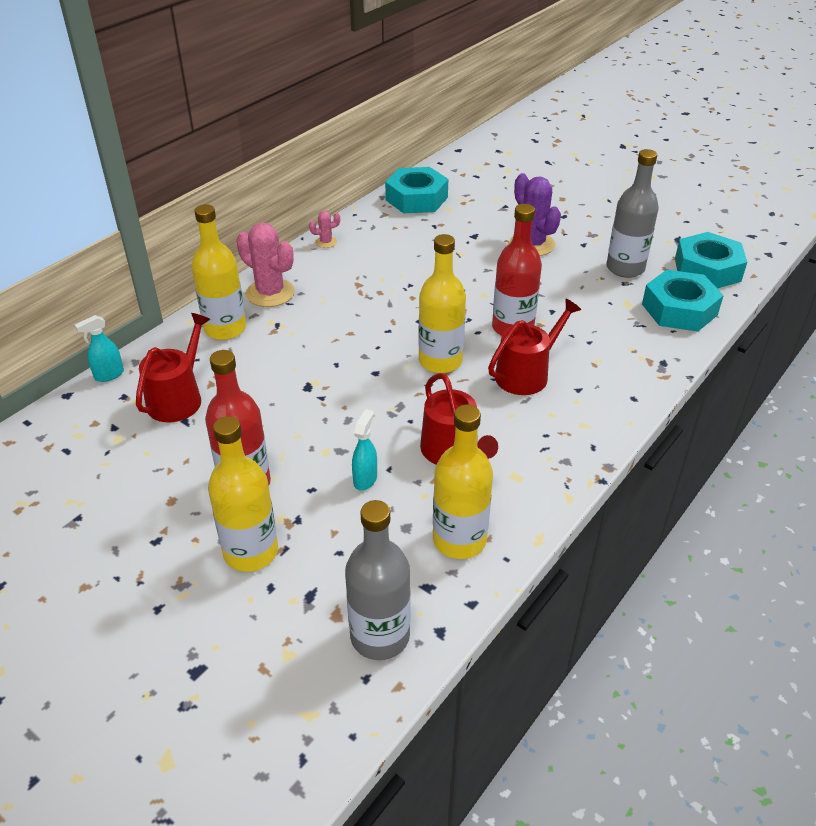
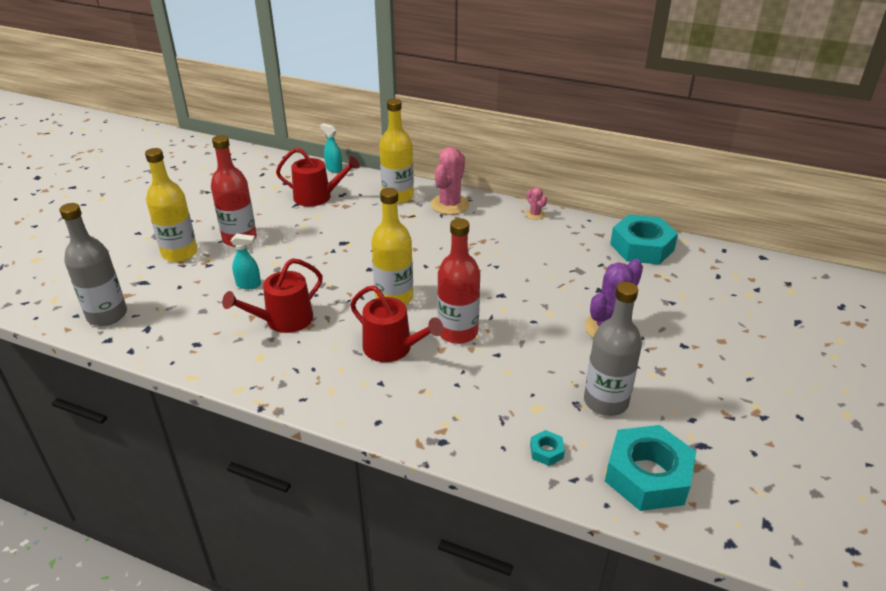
camera: 75 degrees right, 5 degrees down
yellow bottle [433,405,493,559] -> none
turquoise nut [642,270,724,332] -> turquoise nut [530,430,565,466], size x0.42

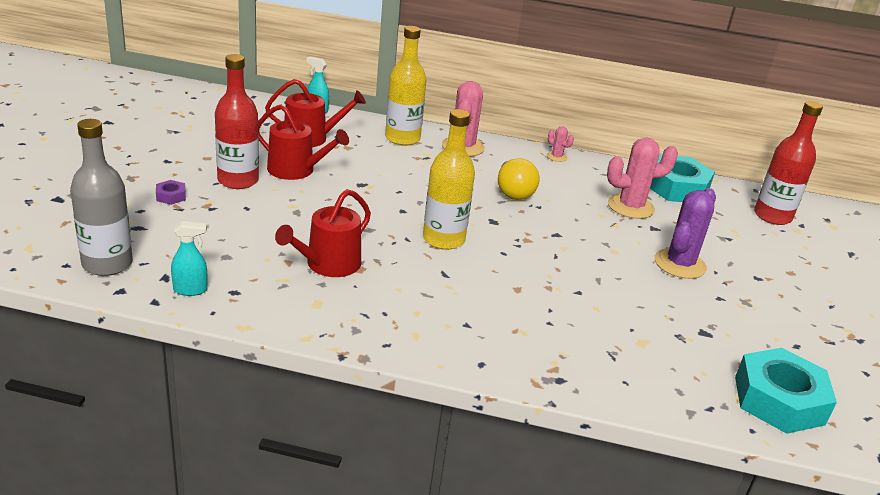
camera: 15 degrees left, 5 degrees down
yellow bottle [145,148,197,262] -> purple nut [156,180,186,205]
turquoise spray bottle [231,233,261,289] -> turquoise spray bottle moved to [171,221,208,296]
red watering can [350,285,443,362] -> red watering can moved to [258,104,349,180]
red bottle [438,218,480,344] -> red bottle moved to [754,101,823,225]
turquoise nut [530,430,565,466] -> none
grey bottle [584,282,642,416] -> none
none -> yellow light bulb [498,158,539,200]
none -> pink cactus [607,137,678,219]

